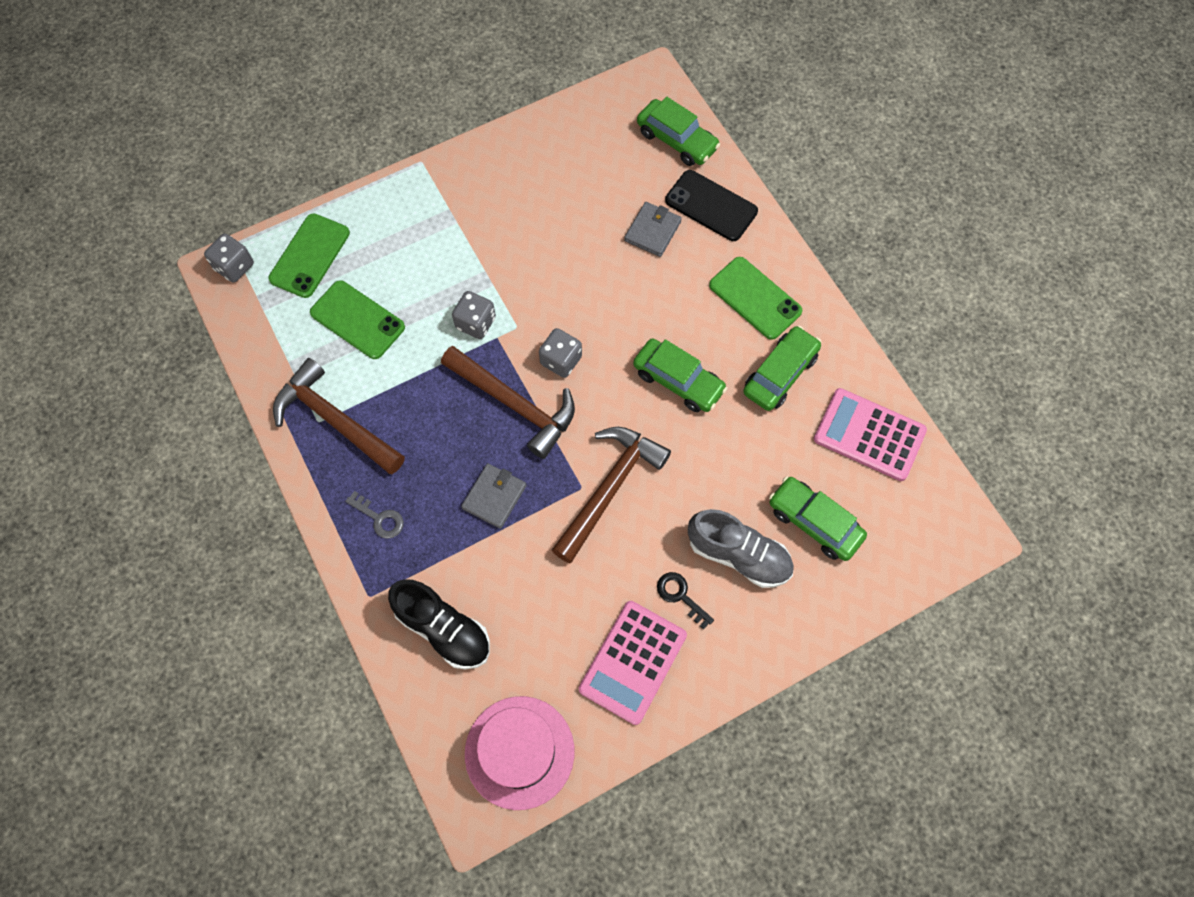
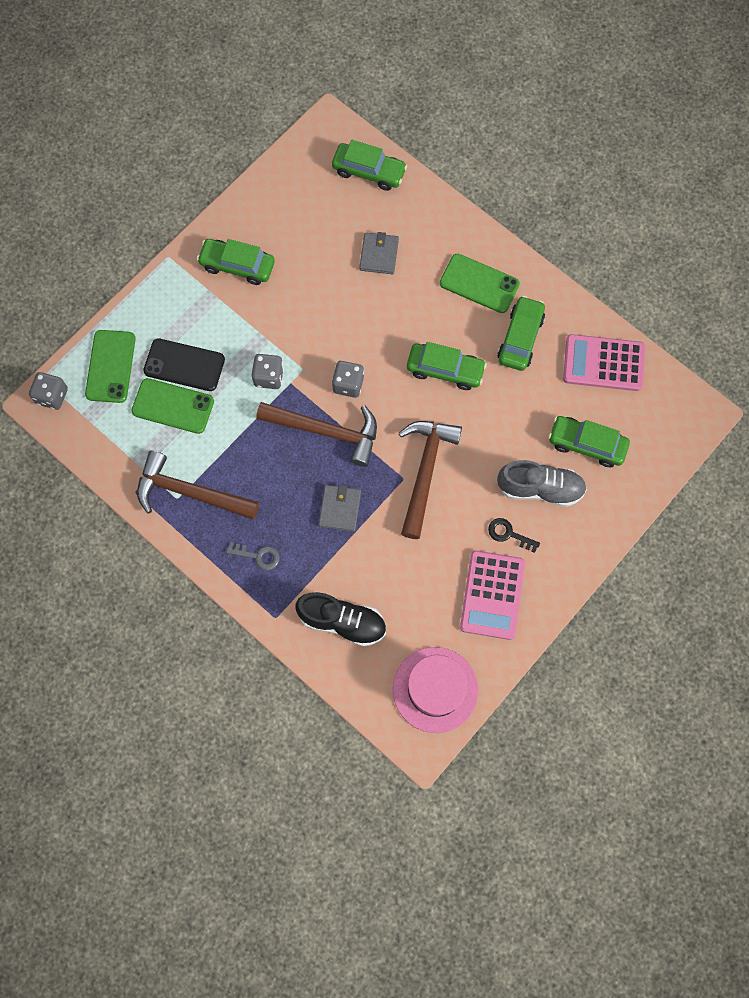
camera: 20 degrees left, 5 degrees up
black phone [665,170,758,241] -> black phone moved to [143,339,225,391]
none -> green car [197,239,275,285]

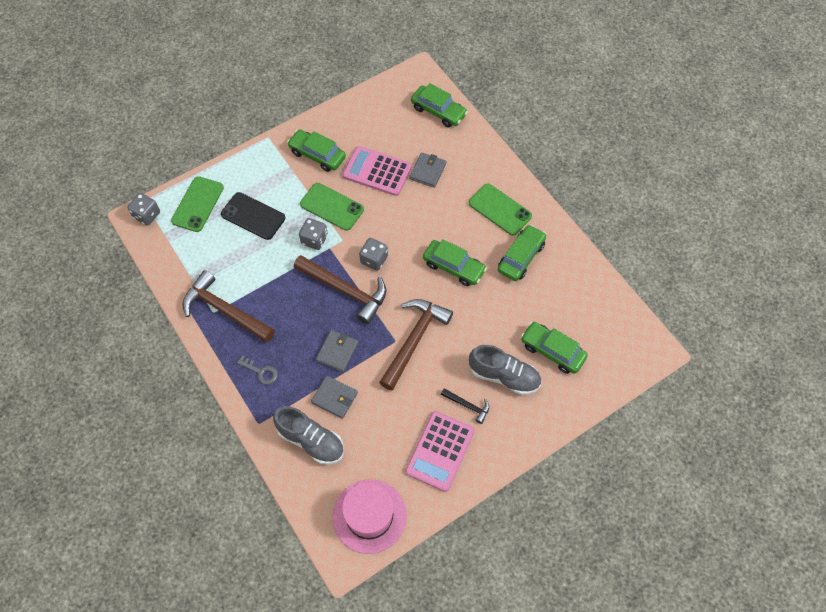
camera: 15 degrees right, 10 degrees down
green phone [131,378,214,434] -> green phone moved to [300,183,364,231]
black shoe [295,592,386,647] -> grey shoe [273,406,344,465]
black key [488,518,540,553] -> black hammer [441,388,489,424]
pink calculator [563,334,645,391] -> pink calculator moved to [342,146,412,196]
none -> grey wallet [311,376,358,419]

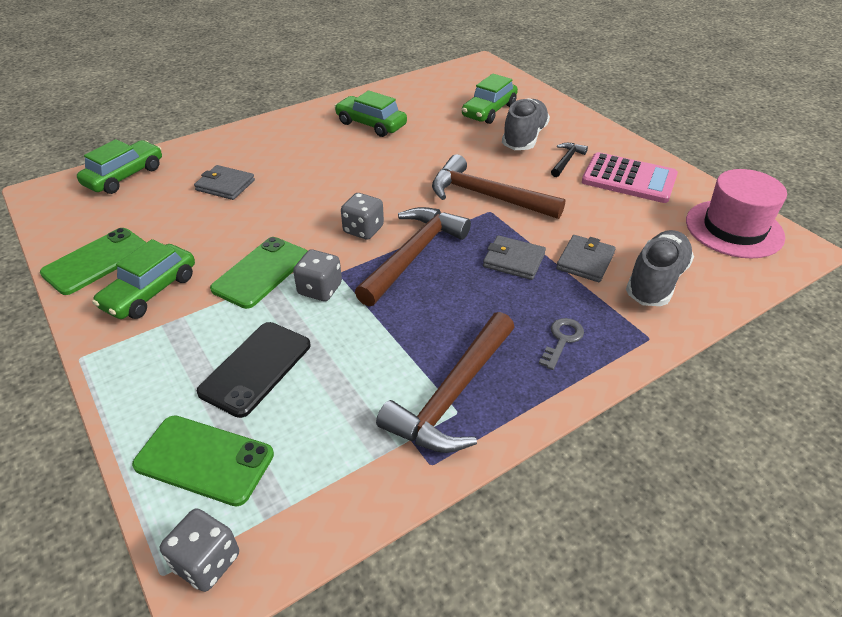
camera: 90 degrees left, 20 degrees down
pink calculator [342,146,412,196] -> none
green car [423,239,487,286] -> none
green phone [469,183,532,236] -> green phone moved to [40,228,147,295]

